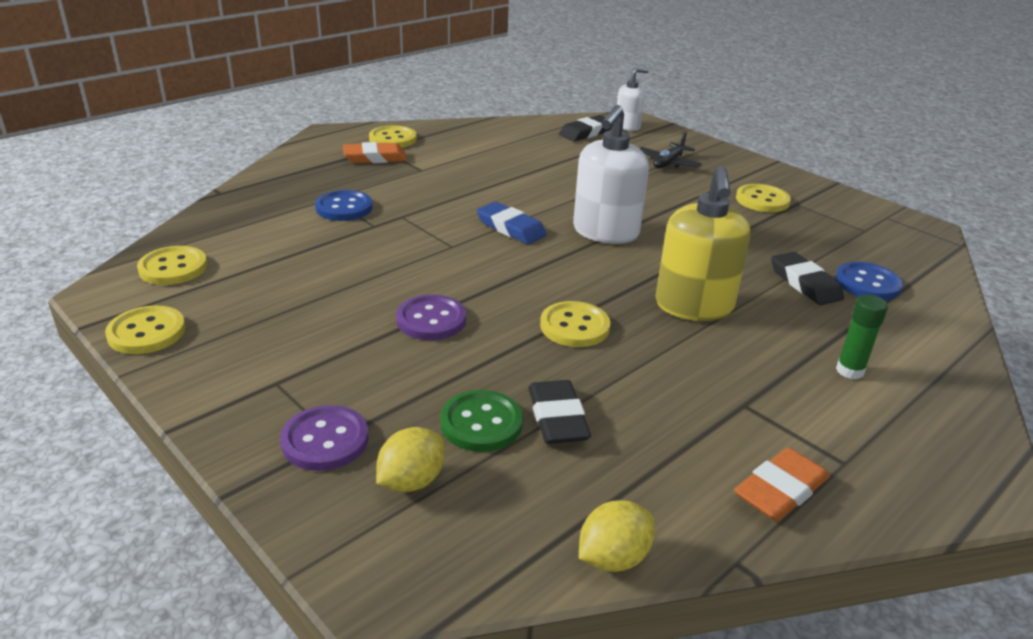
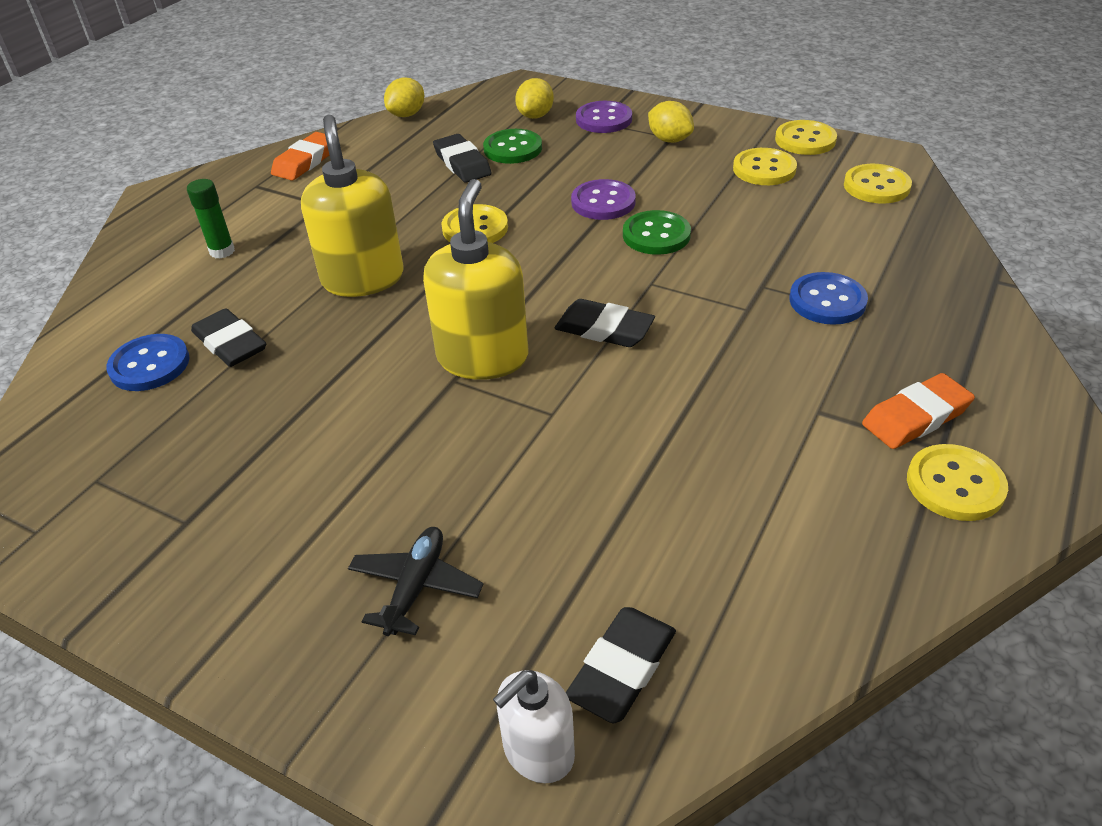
camera: 165 degrees right, 10 degrees up
blue eraser [477,202,547,244] -> black eraser [554,299,655,347]
white soap dispenser [573,105,649,244] -> yellow soap dispenser [423,179,528,380]
yellow button [736,184,791,212] -> yellow button moved to [733,148,797,185]
none -> green button [623,210,691,255]
none -> yellow lemon [648,101,694,143]

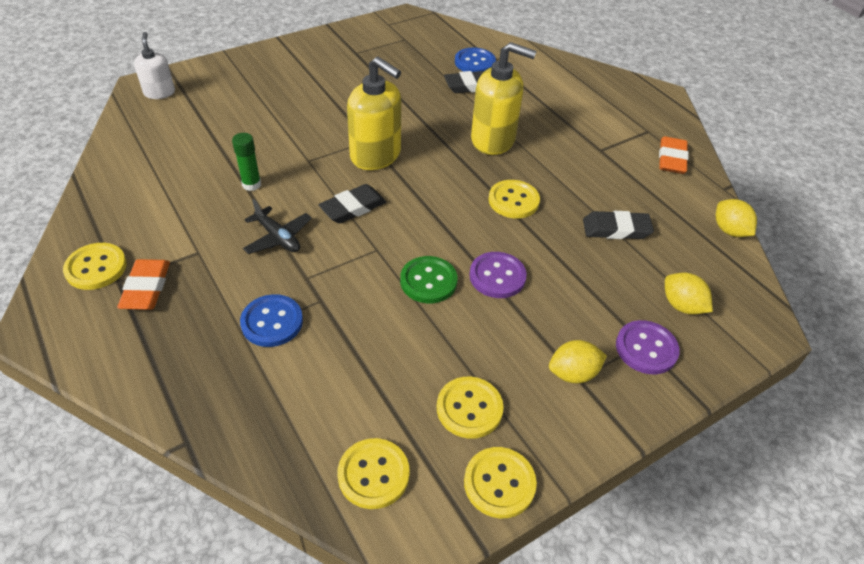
camera: 115 degrees right, 5 degrees up
green glue stick [187,179,235,259] -> green glue stick moved to [232,133,261,191]
orange eraser [271,132,329,181] -> orange eraser turned 45 degrees clockwise [659,136,689,174]
black plane [348,527,483,636] -> black plane moved to [243,199,312,254]
green button [483,129,542,164] -> none
black eraser [566,607,676,724] -> none

